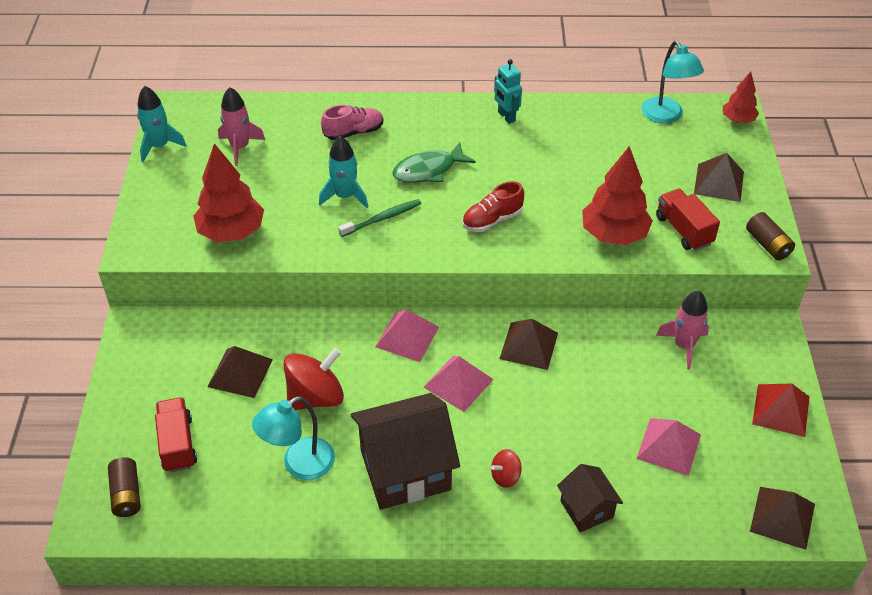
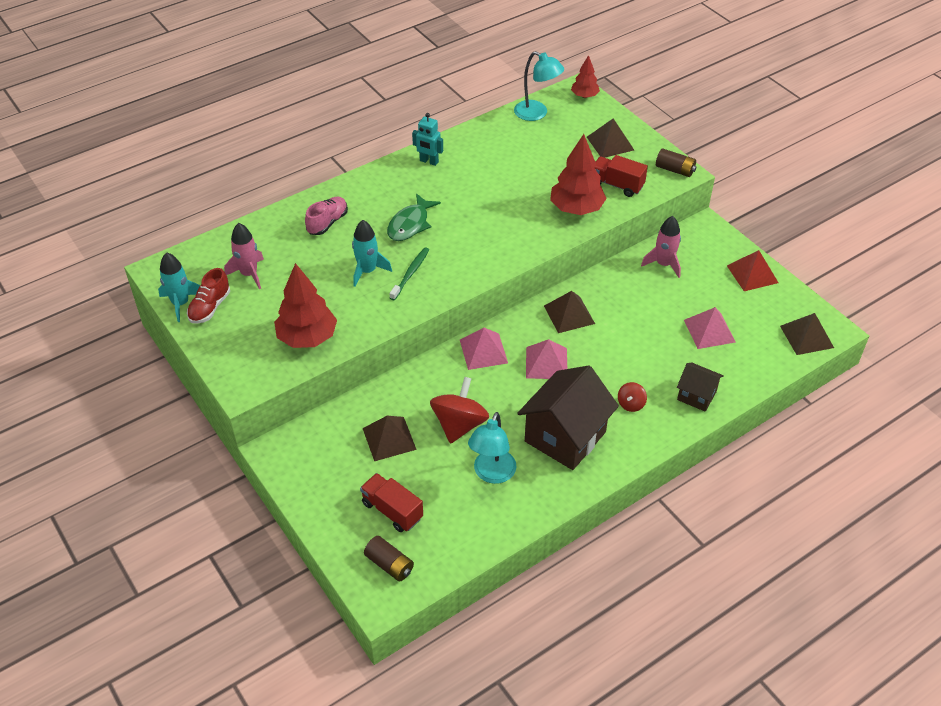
camera: 35 degrees left, 0 degrees up
red shoe [462,181,524,232] -> red shoe moved to [187,268,230,324]

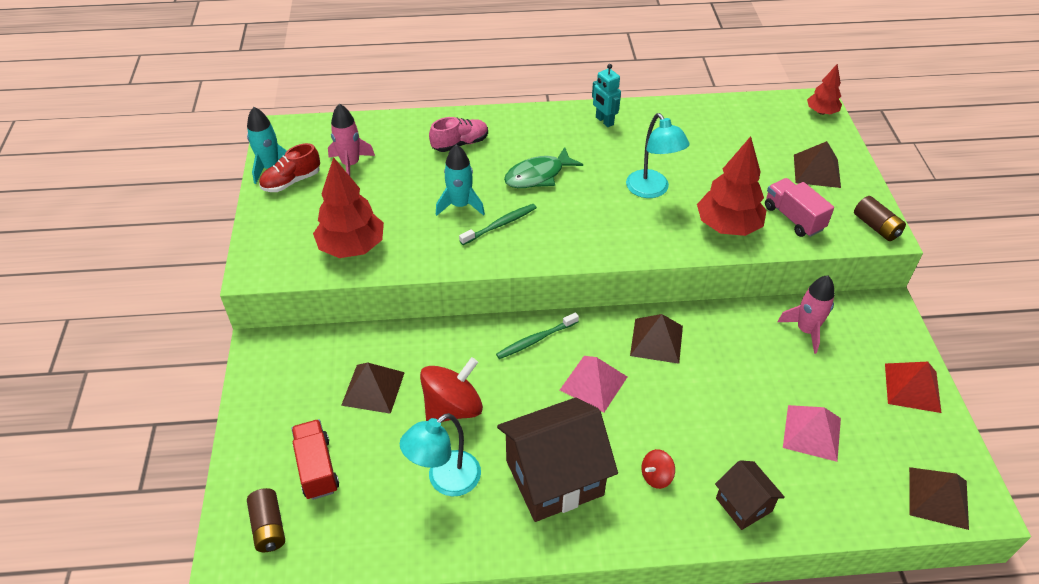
camera: 30 degrees right, 0 degrees up
pink pyramid [460,328,508,370] -> green toothbrush [496,312,579,359]
turquoise lamp [514,51,564,121] -> turquoise lamp moved to [626,113,689,198]
red truck [594,155,648,197] -> pink truck [765,178,834,237]

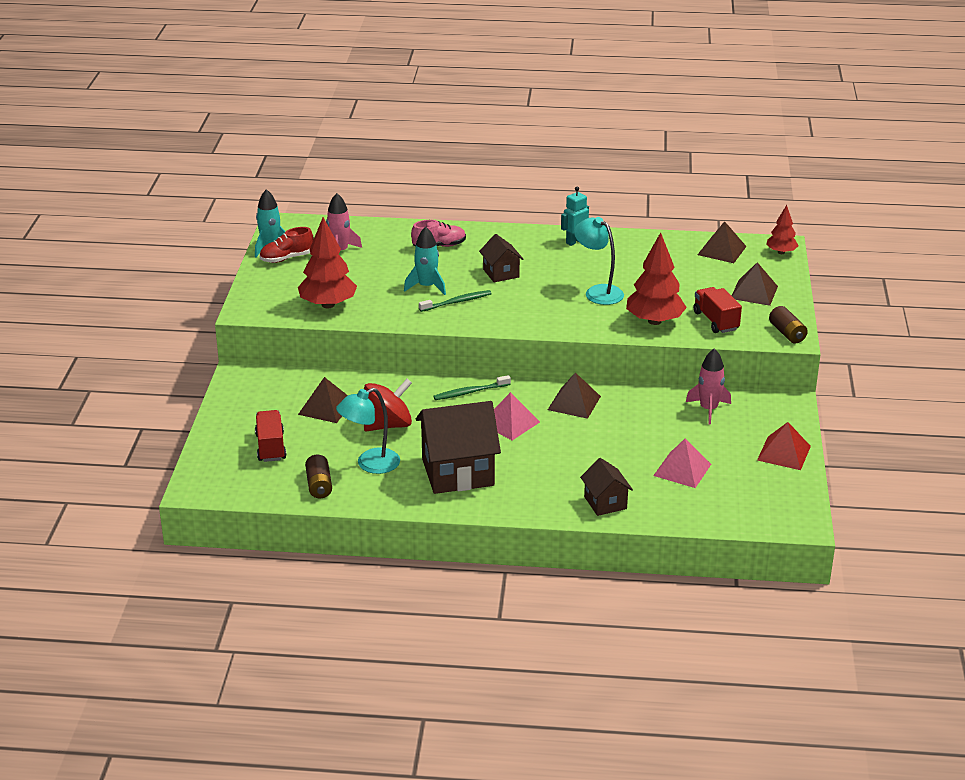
camera: 10 degrees right, 15 degrees down
brown battery [247,488,285,552] -> brown battery moved to [305,454,332,498]
green fish [504,147,583,188] -> brown house [479,234,524,282]
turquoise robot [592,64,621,127] -> turquoise robot turned 75 degrees clockwise [561,186,589,246]
turquoise lamp [626,113,689,198] -> turquoise lamp turned 150 degrees clockwise [574,217,624,305]
red spinning top [642,449,675,489] -> none
pink truck [765,178,834,237] -> red truck [693,287,742,333]
brown pyramid [909,467,969,530] -> brown pyramid moved to [697,221,747,263]

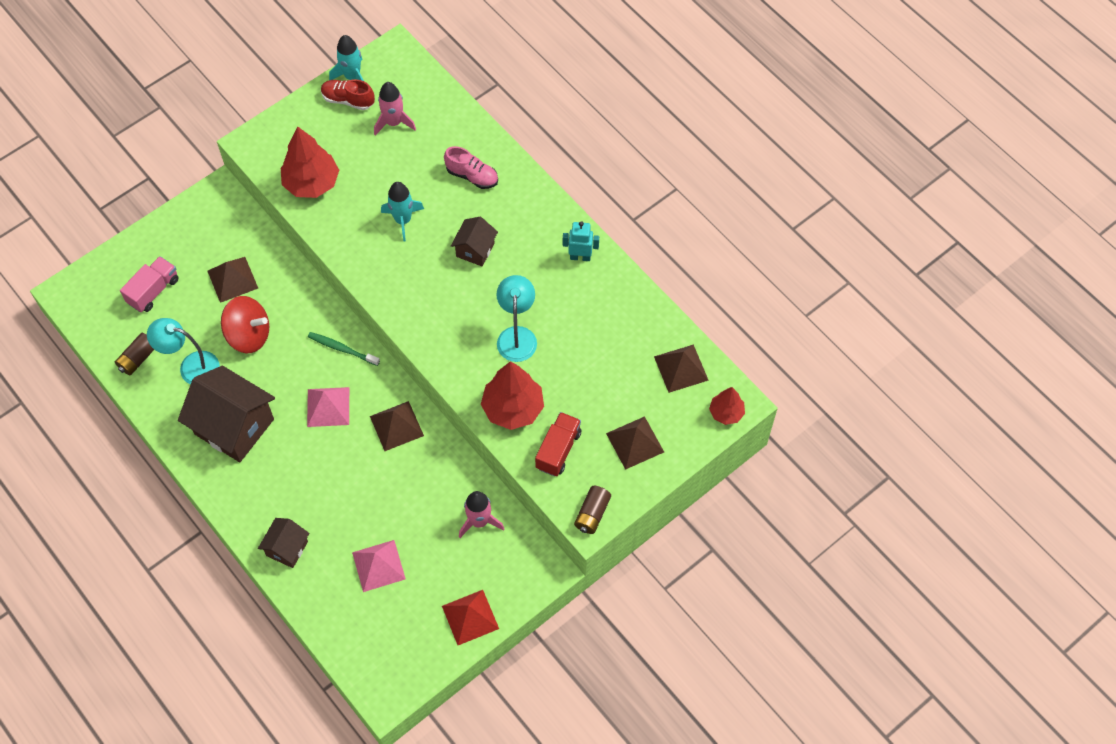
camera: 45 degrees right, 30 degrees up
red truck [255,410,287,462] -> pink truck [120,256,179,312]
green toothbrush [419,290,492,312] -> none

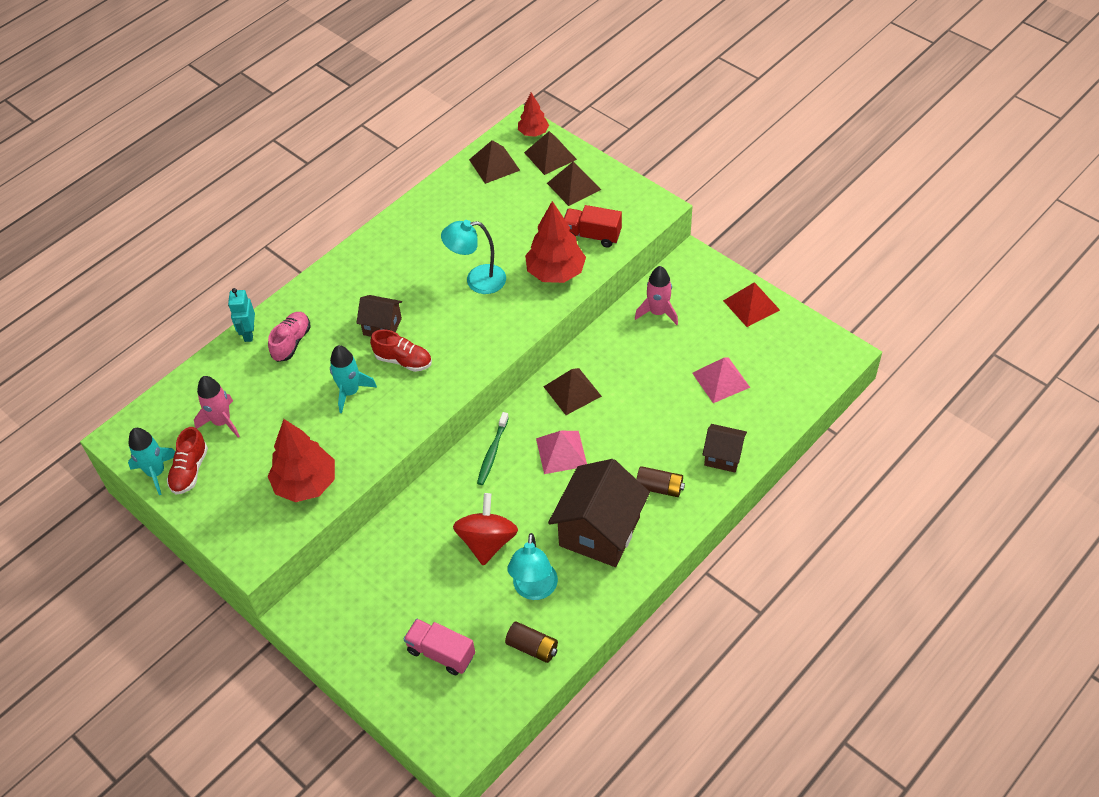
camera: 95 degrees left, 10 degrees down
brown pyramid [207,257,258,303] -> brown pyramid moved to [524,131,577,175]
turquoise robot [563,221,599,261] -> turquoise robot moved to [228,288,255,342]
brown battery [574,486,611,534] -> brown battery moved to [637,466,685,497]
none -> red shoe [370,329,432,372]

